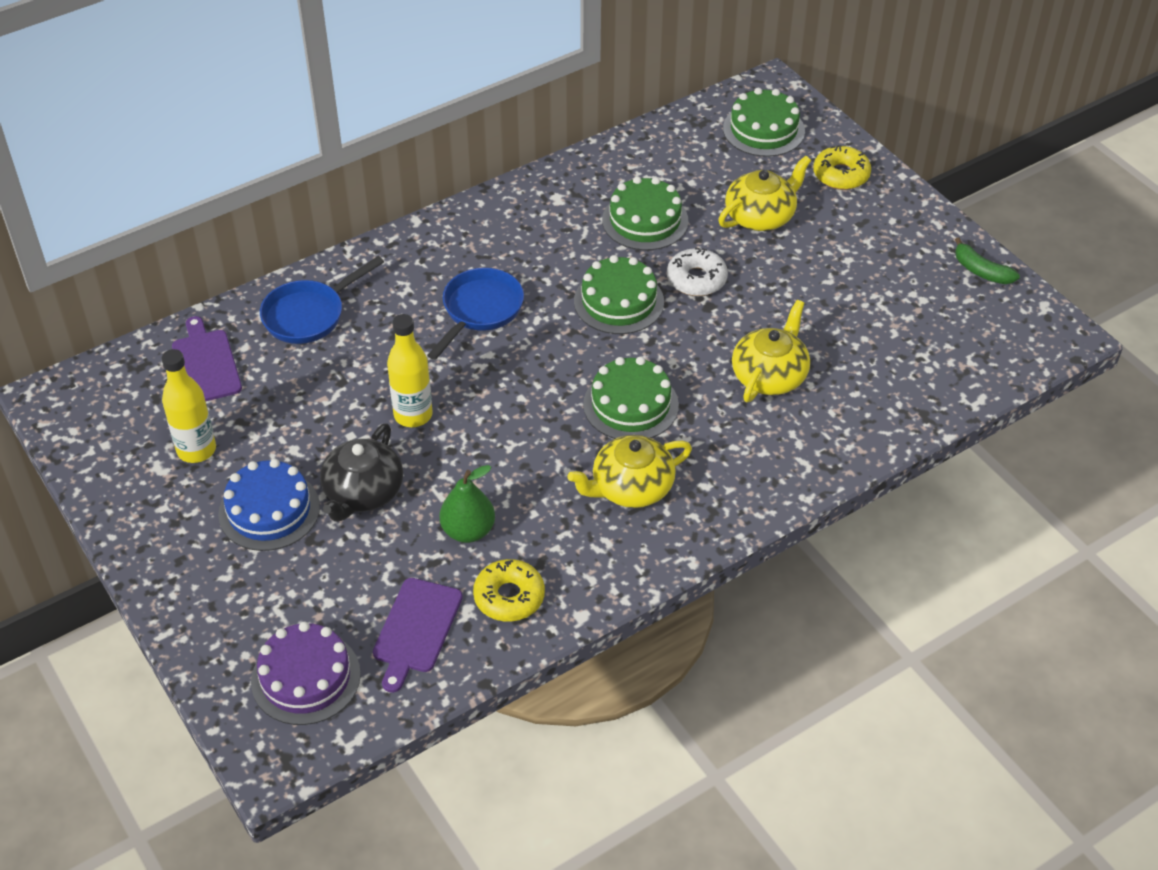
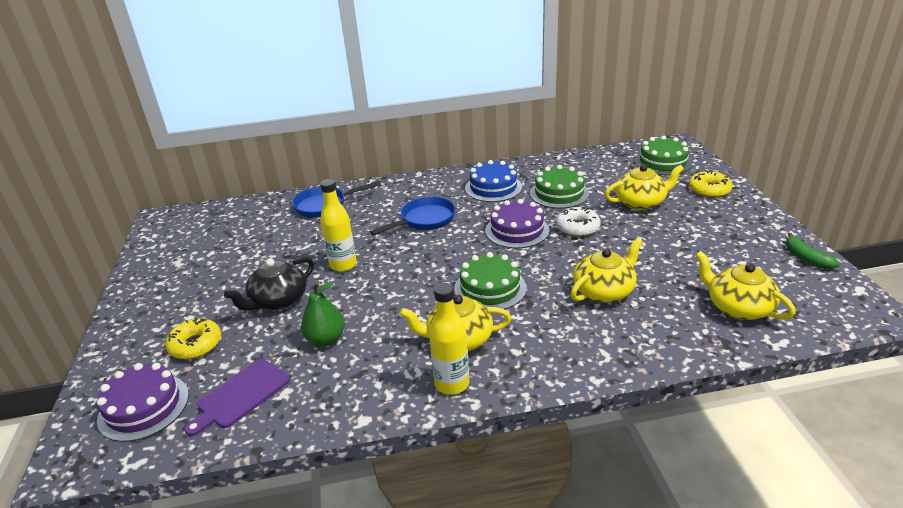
camera: 25 degrees right, 15 degrees down
yellow bottle [161,349,216,463] -> yellow bottle moved to [429,283,469,395]
purple cutting board [172,316,242,401] -> none
blue cake [218,459,320,551] -> blue cake moved to [465,160,522,202]
yellow donut [473,559,545,622] -> yellow donut moved to [165,318,221,359]
green cake [574,255,664,334] -> purple cake [485,199,549,248]
none -> yellow teapot [695,251,796,320]

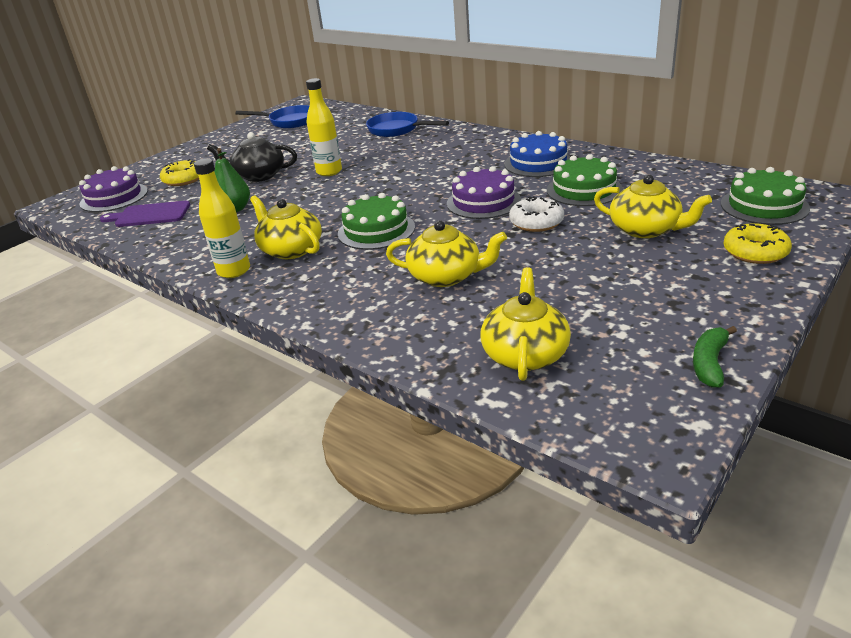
camera: 50 degrees right, 0 degrees up
blue pan [370,197,455,235] -> blue pan moved to [235,105,309,128]

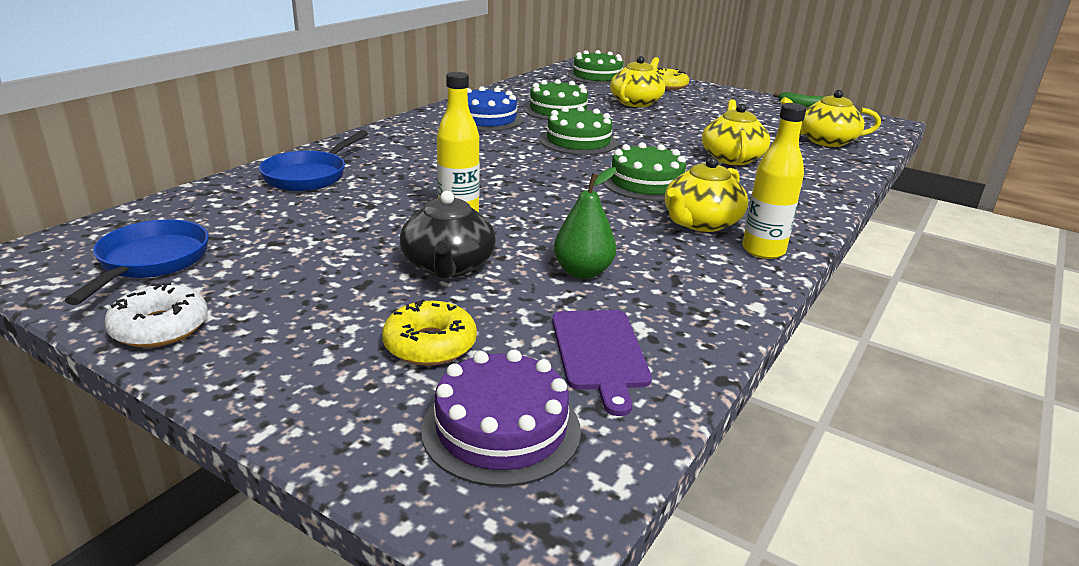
camera: 100 degrees left, 5 degrees down
purple cake [447,166,521,219] -> green cake [540,106,618,155]
white donut [509,196,564,232] -> white donut moved to [104,283,208,348]

